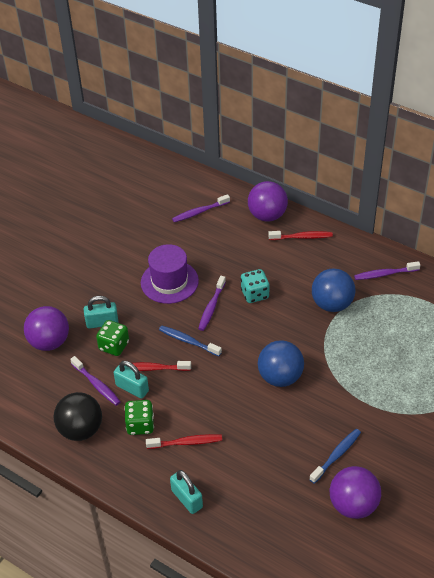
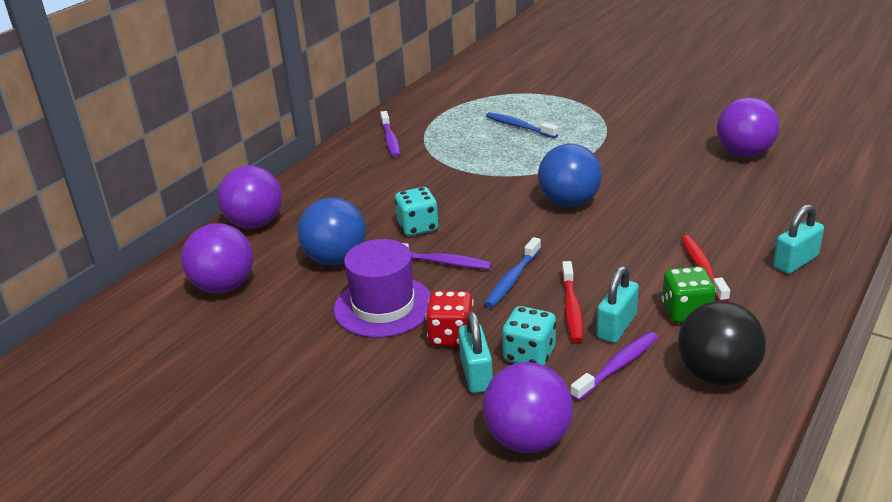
camera: 90 degrees left, 15 degrees down
green dice [96,320,129,356] -> turquoise dice [502,306,556,366]
purple toothbrush [172,194,230,222] -> purple ball [181,223,253,293]
red toothbrush [268,231,333,240] -> none
blue toothbrush [309,429,361,484] -> blue toothbrush moved to [486,112,558,138]
blue ball [312,268,355,312] -> blue ball moved to [298,198,366,265]
none -> red dice [425,291,474,346]

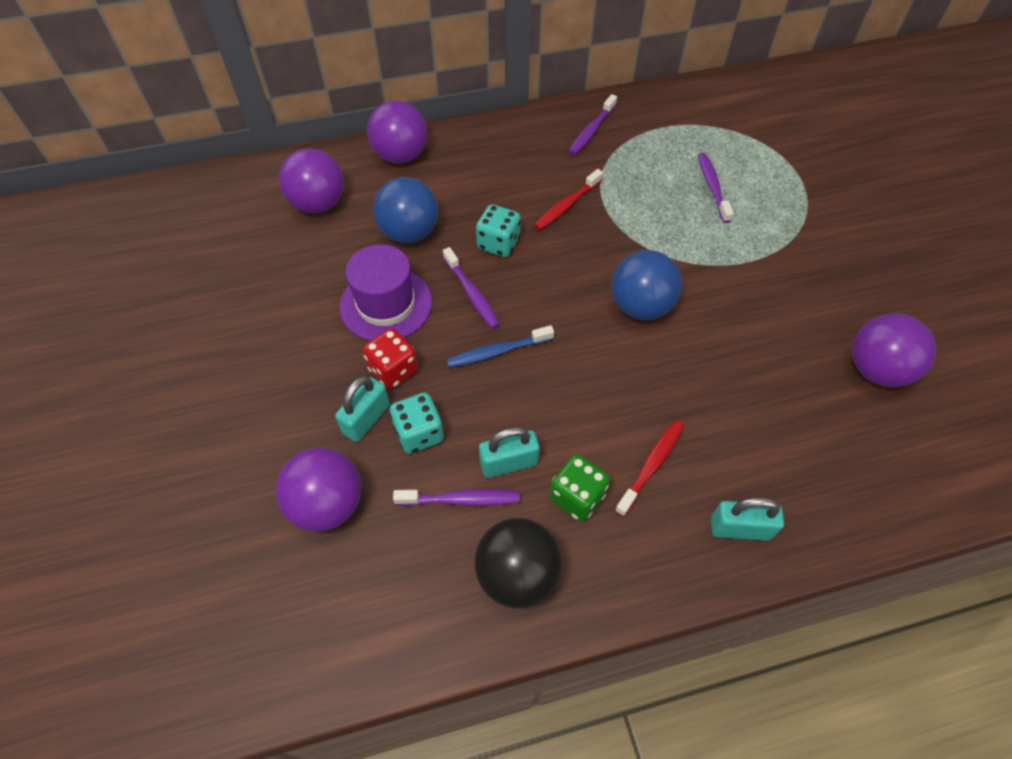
camera: 40 degrees right, 25 degrees up
blue toothbrush [486,112,558,138] -> purple toothbrush [698,153,734,223]
red toothbrush [562,261,584,343] -> red toothbrush moved to [534,169,603,230]

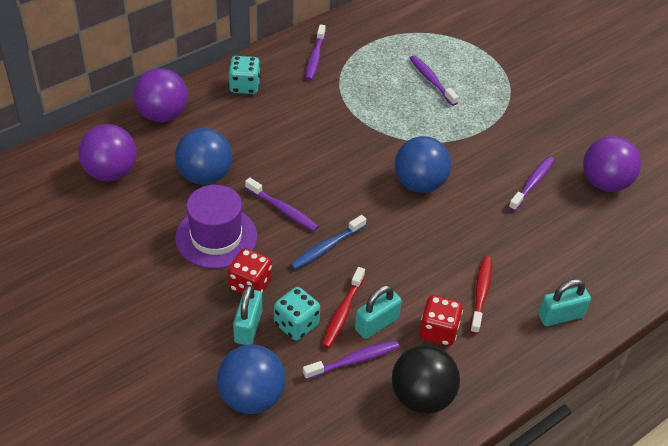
camera: 25 degrees left, 10 degrees down
purple ball [276,448,361,532] -> blue ball [217,345,286,414]
turquoise dice [476,204,521,257] -> turquoise dice moved to [229,56,261,94]
red toothbrush [534,169,603,230] -> red toothbrush moved to [322,267,365,349]
green dice [550,454,610,521] -> red dice [419,295,463,346]
none -> purple toothbrush [509,156,555,211]

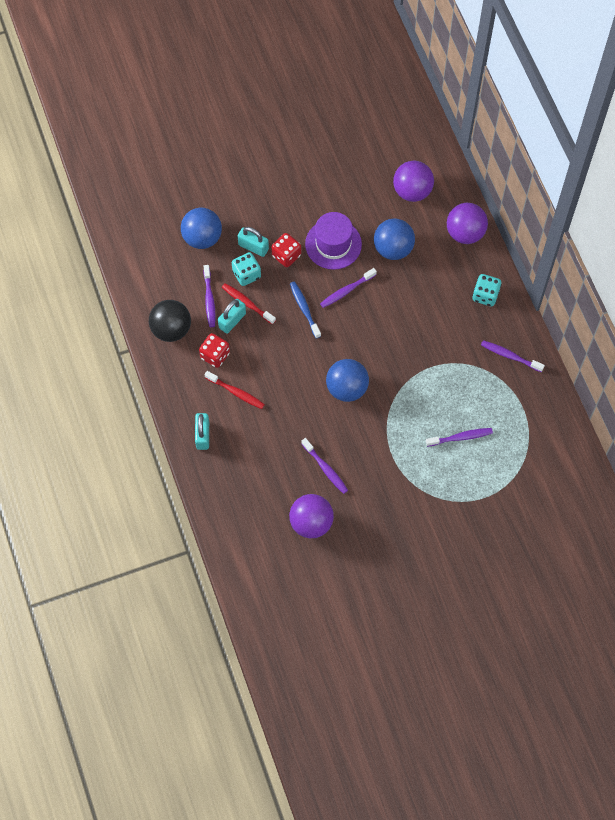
camera: 110 degrees right, 20 degrees up
turquoise padlock [355,285,402,339] -> turquoise padlock turned 60 degrees clockwise [218,299,246,334]

